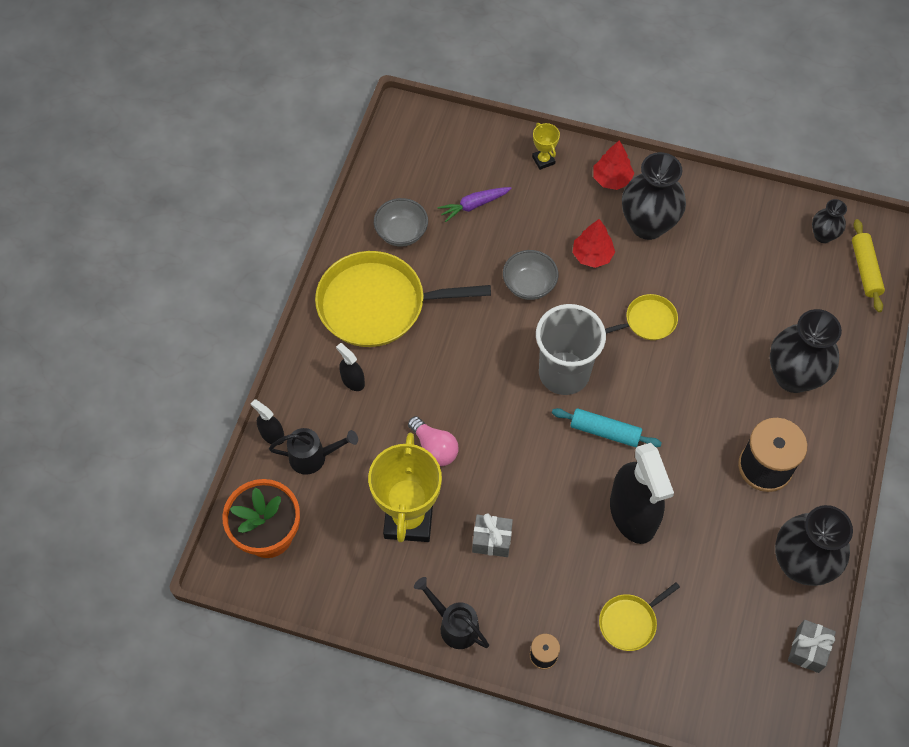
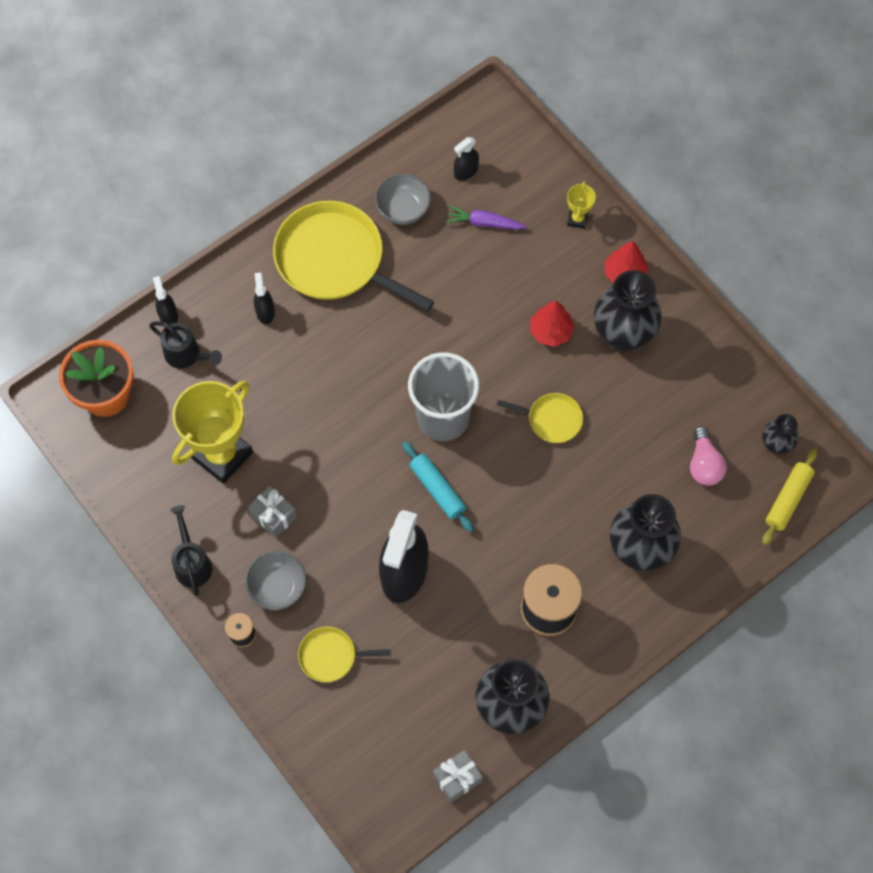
camera: 35 degrees right, 5 degrees up
pink light bulb [408,416,459,466] -> pink light bulb moved to [690,426,727,486]
grey bowl [503,250,558,300] -> grey bowl moved to [245,551,306,610]
none -> black spray bottle [454,137,479,181]

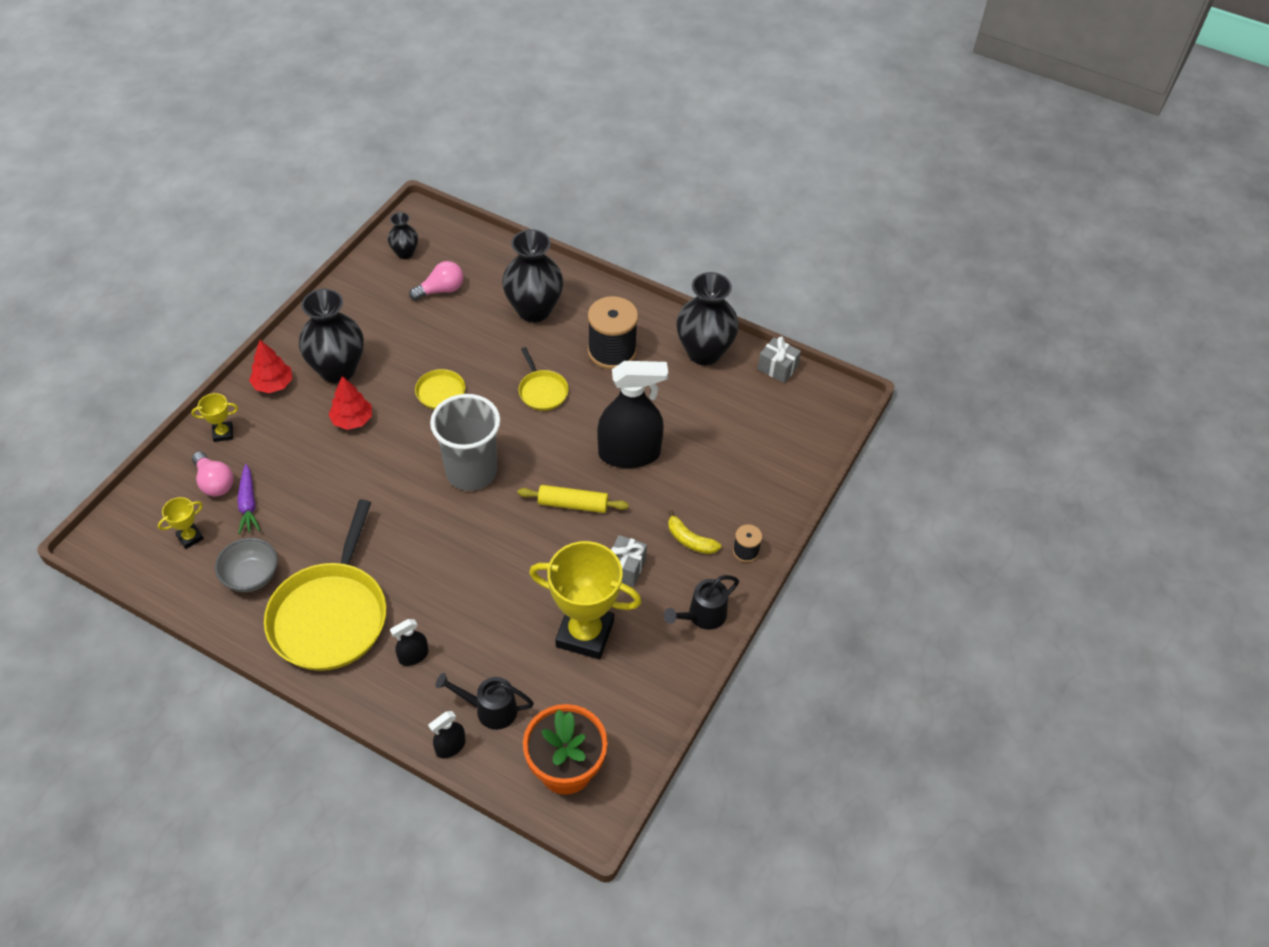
camera: 115 degrees left, 15 degrees down
black watering can [149,321,222,368] -> black watering can turned 90 degrees counterclockwise [435,673,534,730]
grey bowl [245,551,306,610] -> yellow banana [668,510,721,554]
yellow pan [298,627,391,682] -> yellow pan moved to [519,347,569,411]
turquoise rolling pin [402,441,474,532] -> none
black spray bottle [454,137,479,181] -> yellow trophy [158,497,204,549]
yellow rolling pin [762,449,817,545] -> yellow rolling pin moved to [518,485,629,513]
none -> pink light bulb [192,451,234,497]

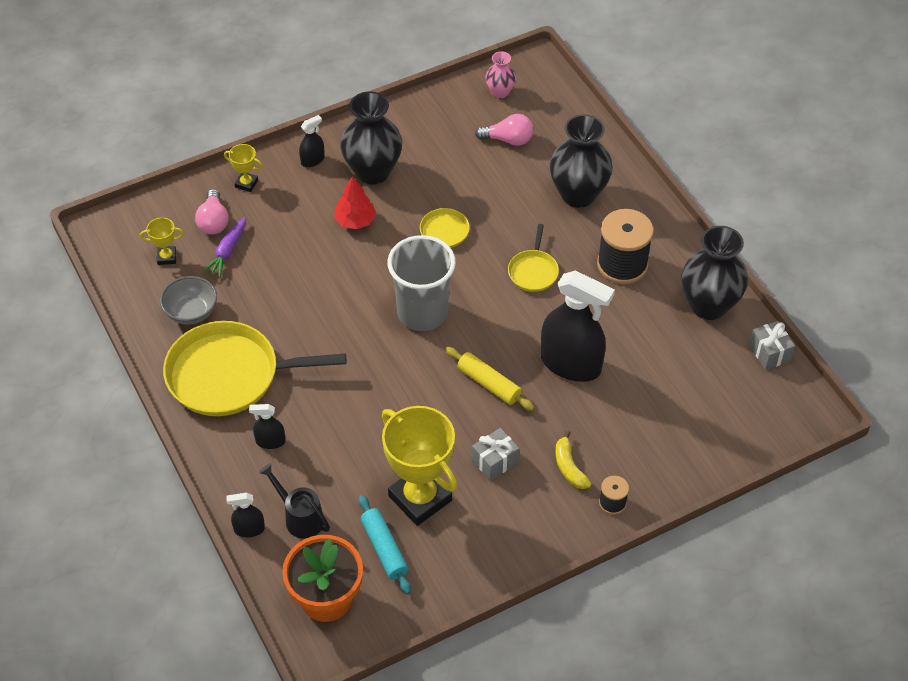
camera: 35 degrees right, 0 degrees up
red tree [249,340,293,393] -> black spray bottle [299,115,325,167]
yellow pan [264,499,386,671] -> yellow pan turned 45 degrees clockwise [163,321,346,416]
black vase [388,212,418,259] -> pink vase [485,51,516,98]
black watering can [664,575,739,630] -> none
none -> turquoise rolling pin [359,495,411,594]

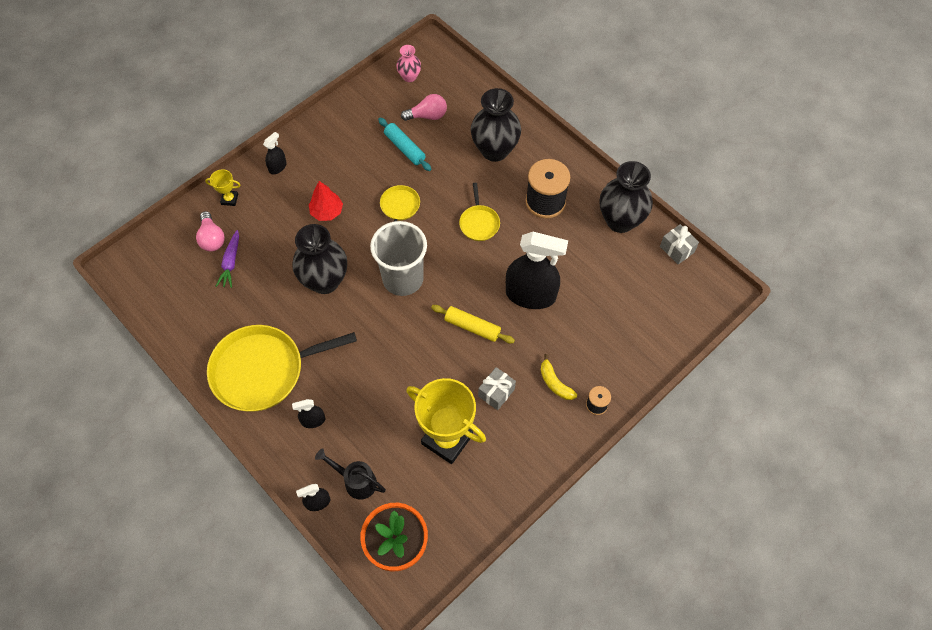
camera: 15 degrees left, 10 degrees up
yellow trophy [140,218,184,265] -> none
grey bowl [160,276,217,325] -> none
black vase [340,91,402,185] -> black vase moved to [292,224,347,294]
turquoise rolling pin [359,495,411,594] -> turquoise rolling pin moved to [378,118,431,171]

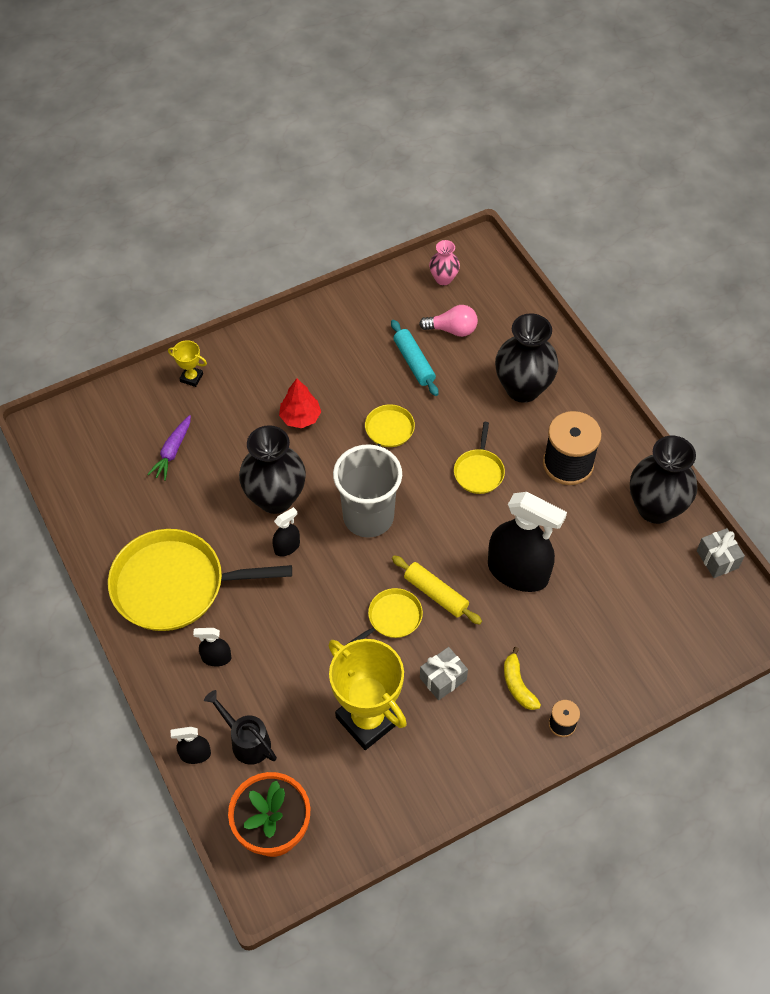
camera: 15 degrees right, 5 degrees down
pink light bulb [196,211,225,251] -> none
black spray bottle [263,132,287,174] -> black spray bottle moved to [272,507,300,557]
none -> yellow pan [346,588,423,645]

